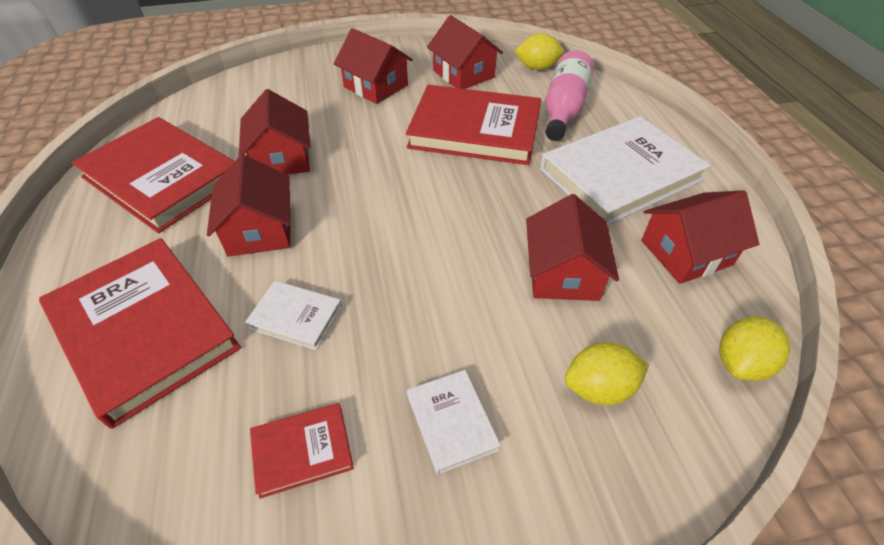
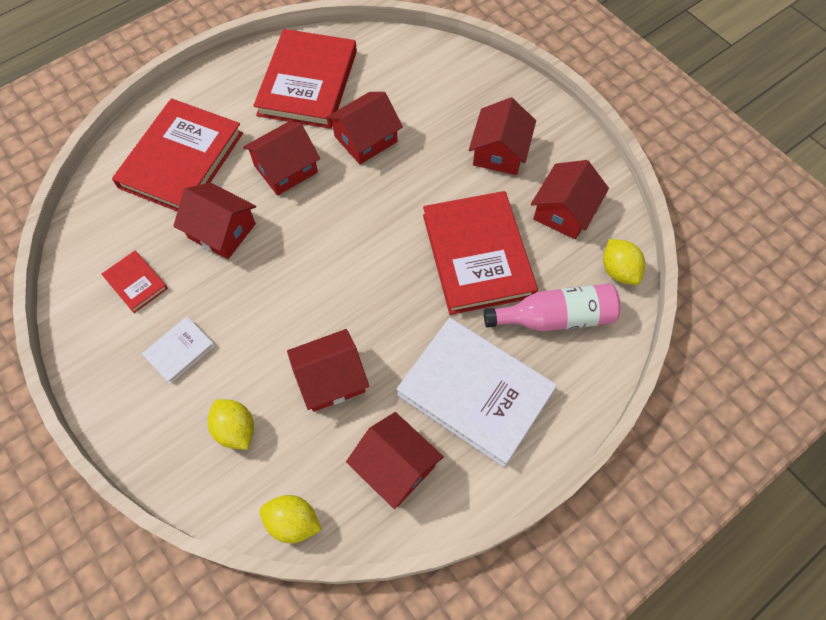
camera: 65 degrees right, 15 degrees up
white book [245,281,342,350] -> red house [173,182,256,259]

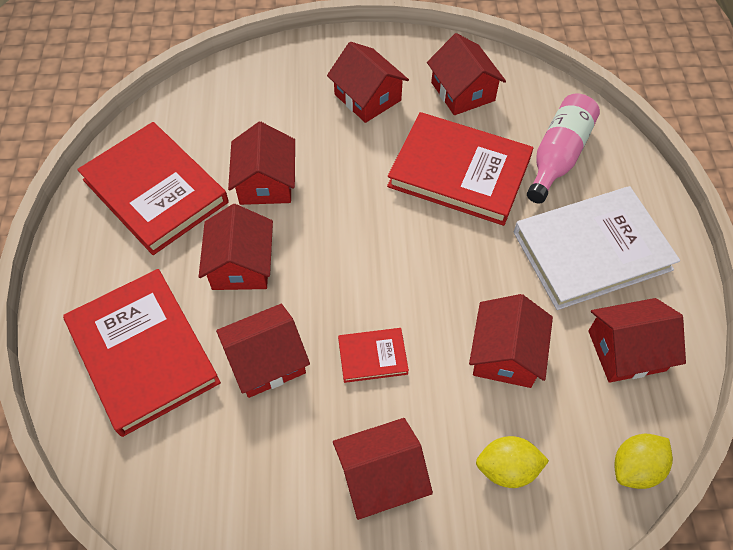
camera: 55 degrees left, 5 degrees down
red book [101,251,168,313] -> red book moved to [338,328,409,383]
white book [142,317,215,384] -> red house [333,418,433,520]
yellow lemon [603,239,646,285] -> none

